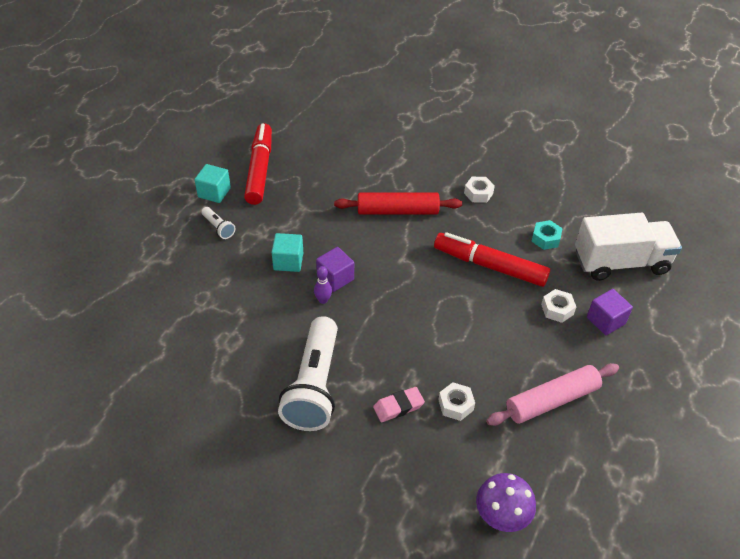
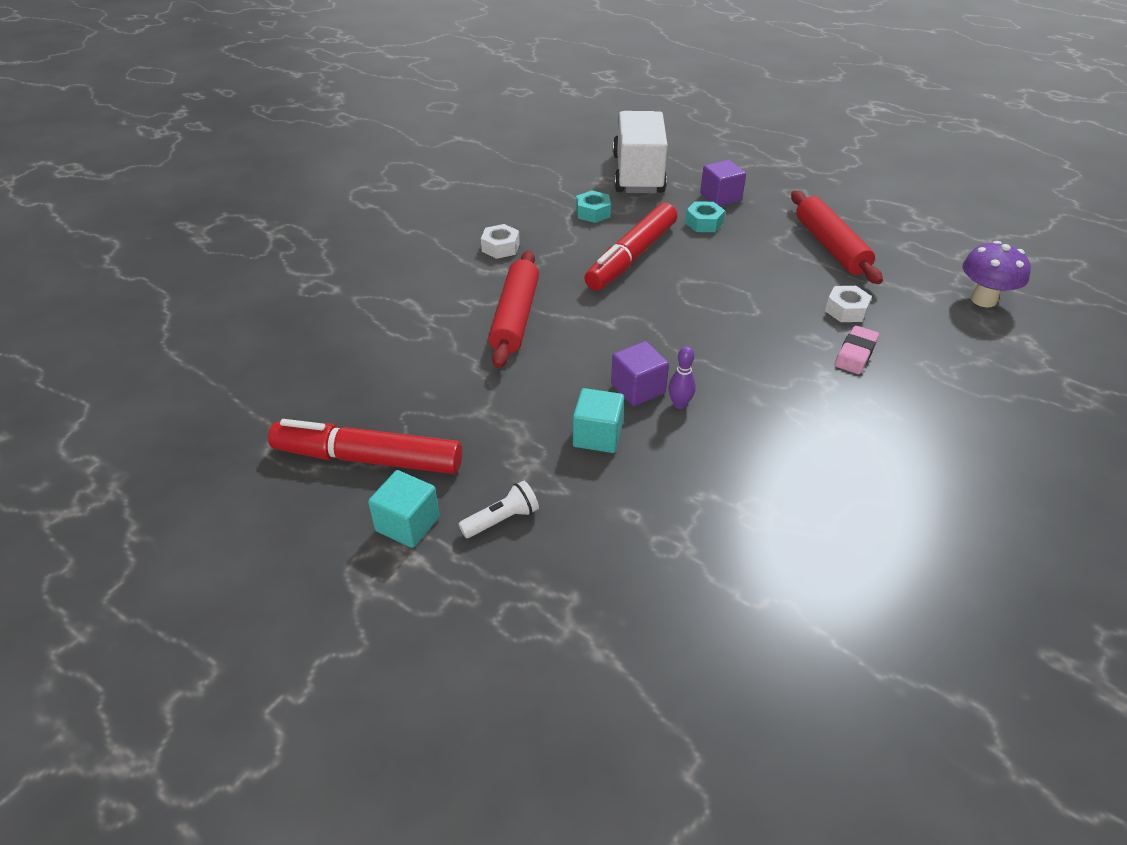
camera: 80 degrees left, 5 degrees down
white flashlight [278,316,338,431] -> none
pink eraser [373,387,425,422] -> pink eraser turned 45 degrees clockwise [835,325,879,374]
pink rolling pin [486,363,619,426] -> red rolling pin [791,191,883,284]
white nut [541,289,576,323] -> turquoise nut [685,202,725,232]

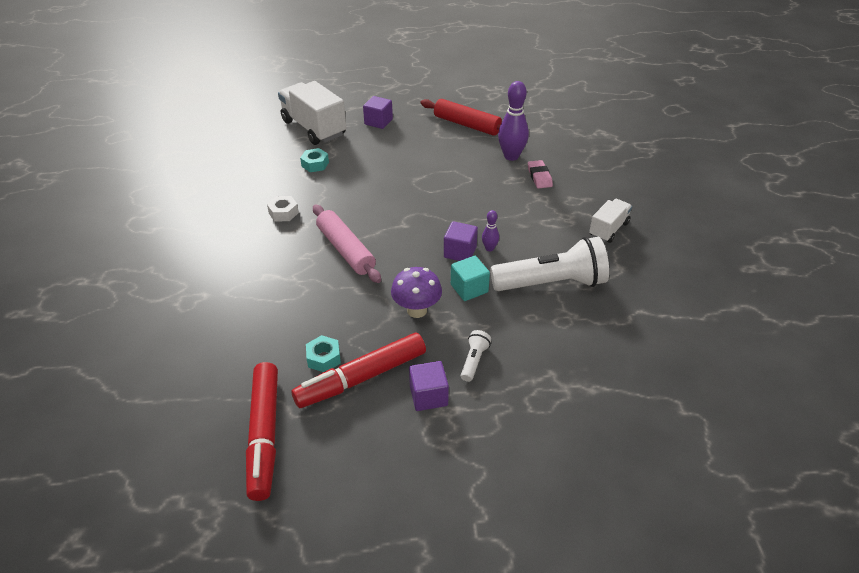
camera: 40 degrees left, 0 degrees up
turquoise cube [368,470,440,548] -> purple cube [409,361,449,411]
red rolling pin [488,250,539,368] -> pink rolling pin [313,204,381,283]
red marker [584,203,678,291] -> red marker moved to [246,362,278,501]
turquoise nut [685,202,725,232] -> turquoise nut moved to [306,335,341,372]
white nut [825,286,872,322] -> purple bowling pin [498,81,529,161]
purple mushroom [963,241,1031,307] -> purple mushroom moved to [391,267,442,318]
none -> white flashlight [490,237,609,291]
none -> white truck [589,199,632,243]

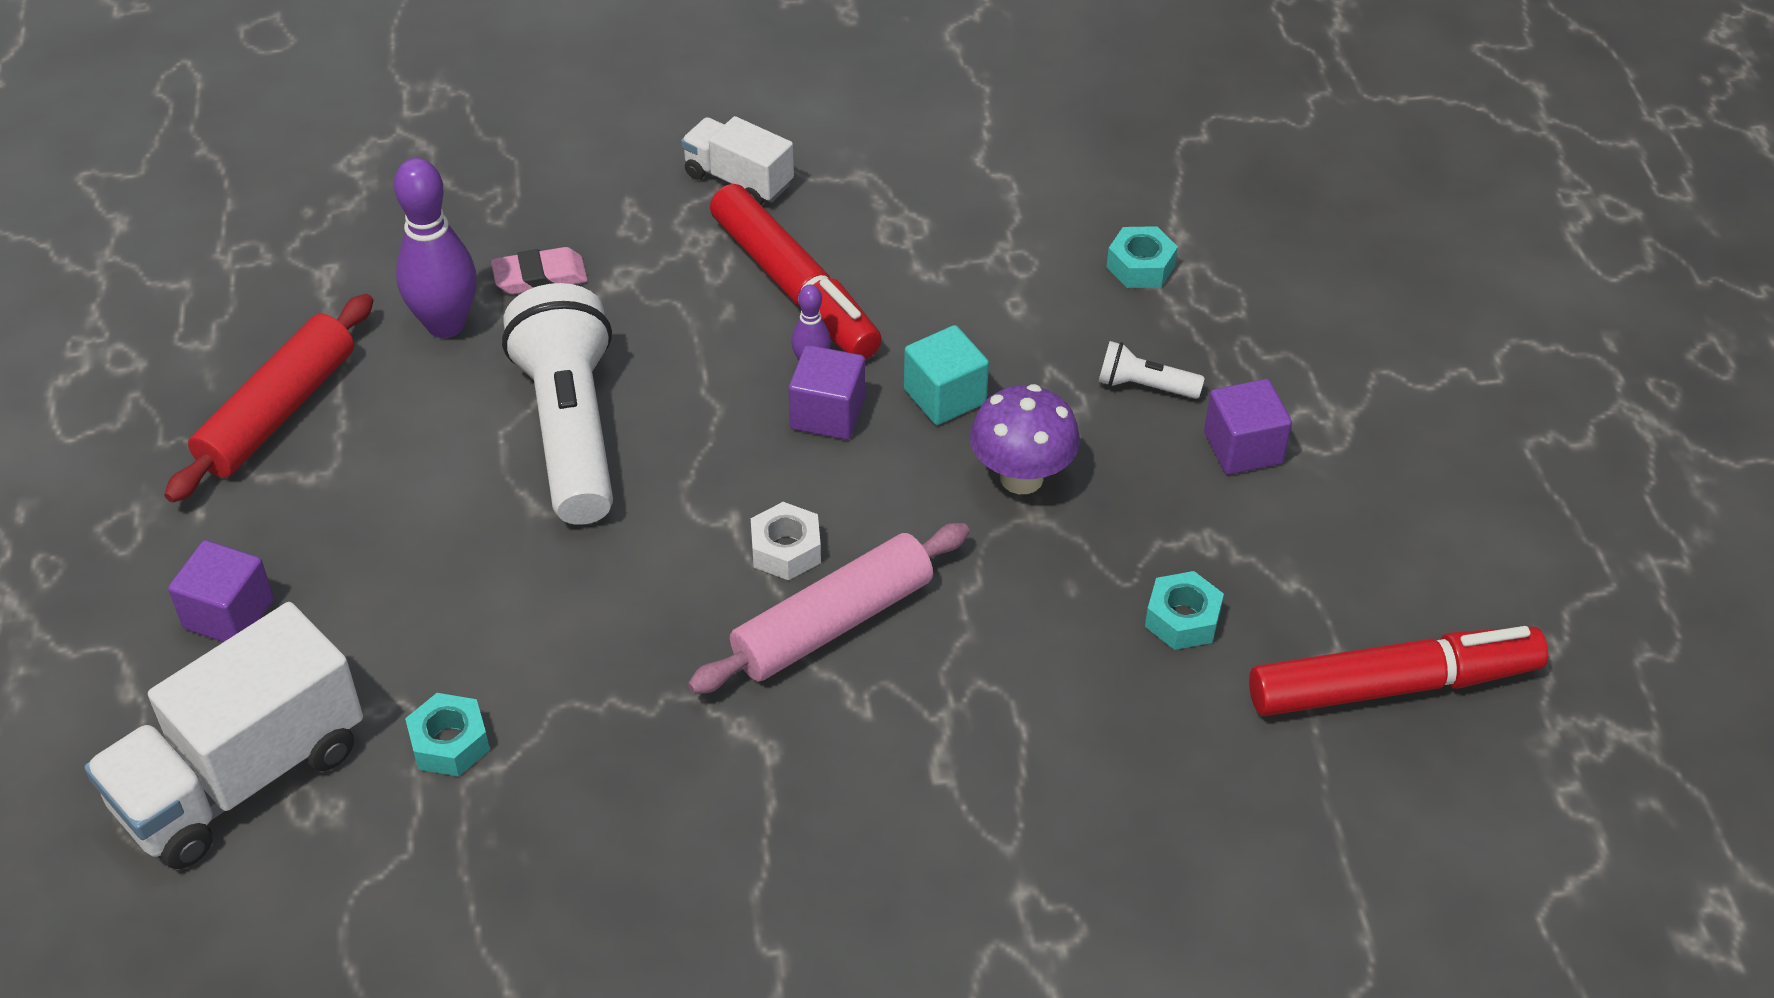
camera: 95 degrees left, 5 degrees up
white nut [267,196,299,221] -> white nut moved to [751,502,821,580]
red marker [291,333,426,408] -> red marker moved to [710,184,882,359]
white flashlight [490,237,609,291] -> white flashlight moved to [502,283,613,525]
none -> turquoise nut [1106,226,1178,288]

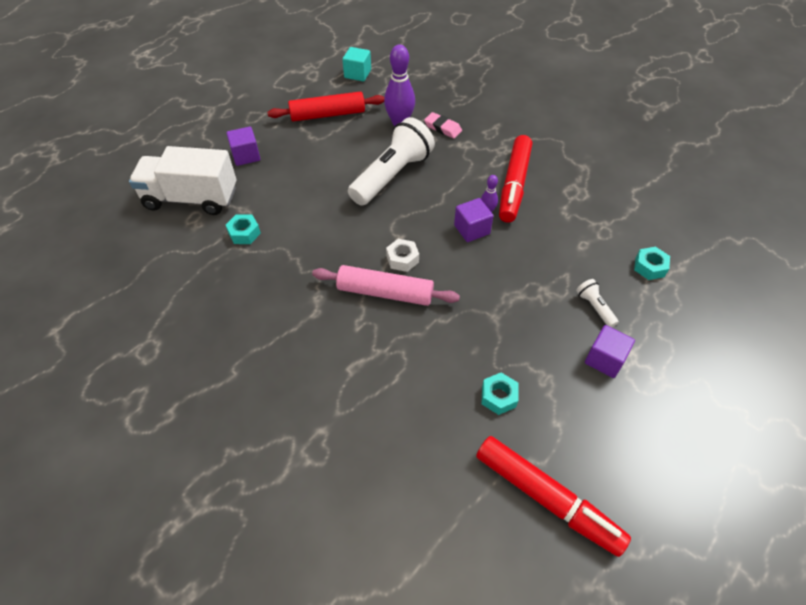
camera: 50 degrees right, 5 degrees up
white truck [681,116,794,205] -> none
turquoise cube [904,325,989,425] -> turquoise cube moved to [342,47,371,81]
purple mushroom [970,384,1080,494] -> none

